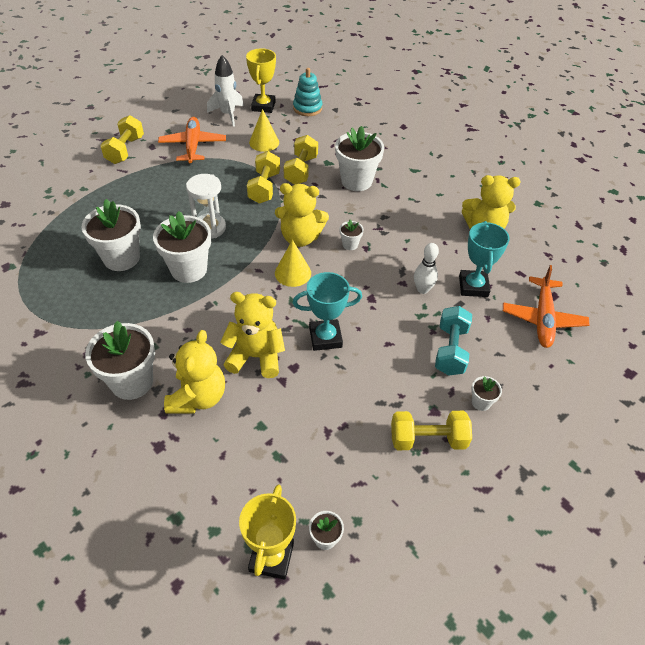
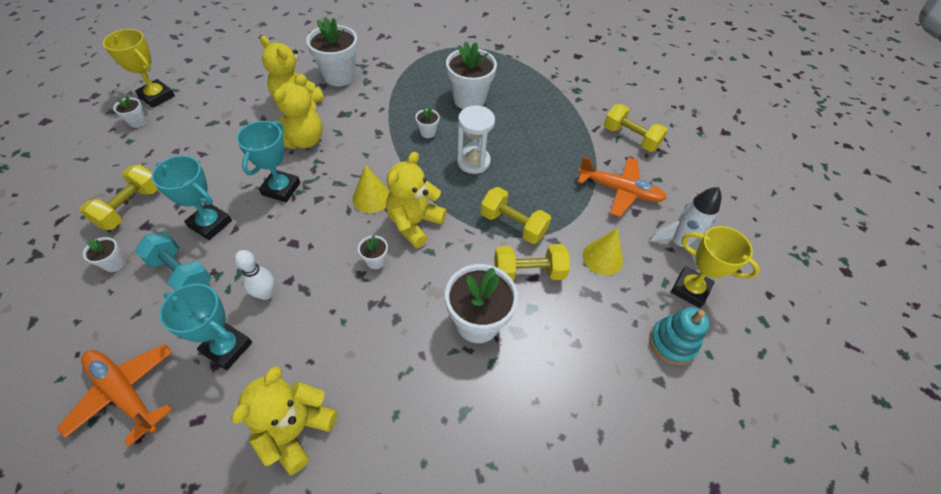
camera: 115 degrees right, 5 degrees up
white flower pot [153,211,211,283] -> white flower pot [415,107,440,138], size x0.46
yellow dumbbell [283,135,318,185] -> yellow dumbbell turned 45 degrees counterclockwise [494,244,570,280]
none -> turquoise trophy [151,155,232,240]

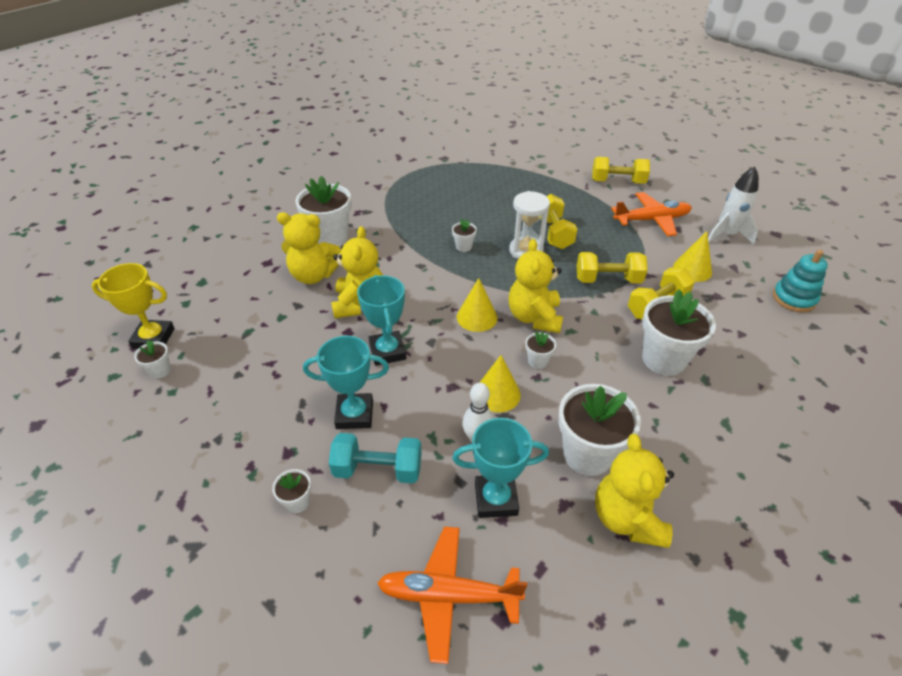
camera: 30 degrees left, 10 degrees down
yellow dumbbell [80,165,158,230] -> yellow dumbbell moved to [540,194,578,249]
white flower pot [446,41,497,109] -> white flower pot moved to [558,384,641,476]
yellow trophy [671,226,760,308] -> none
none -> yellow cone [479,355,521,412]

